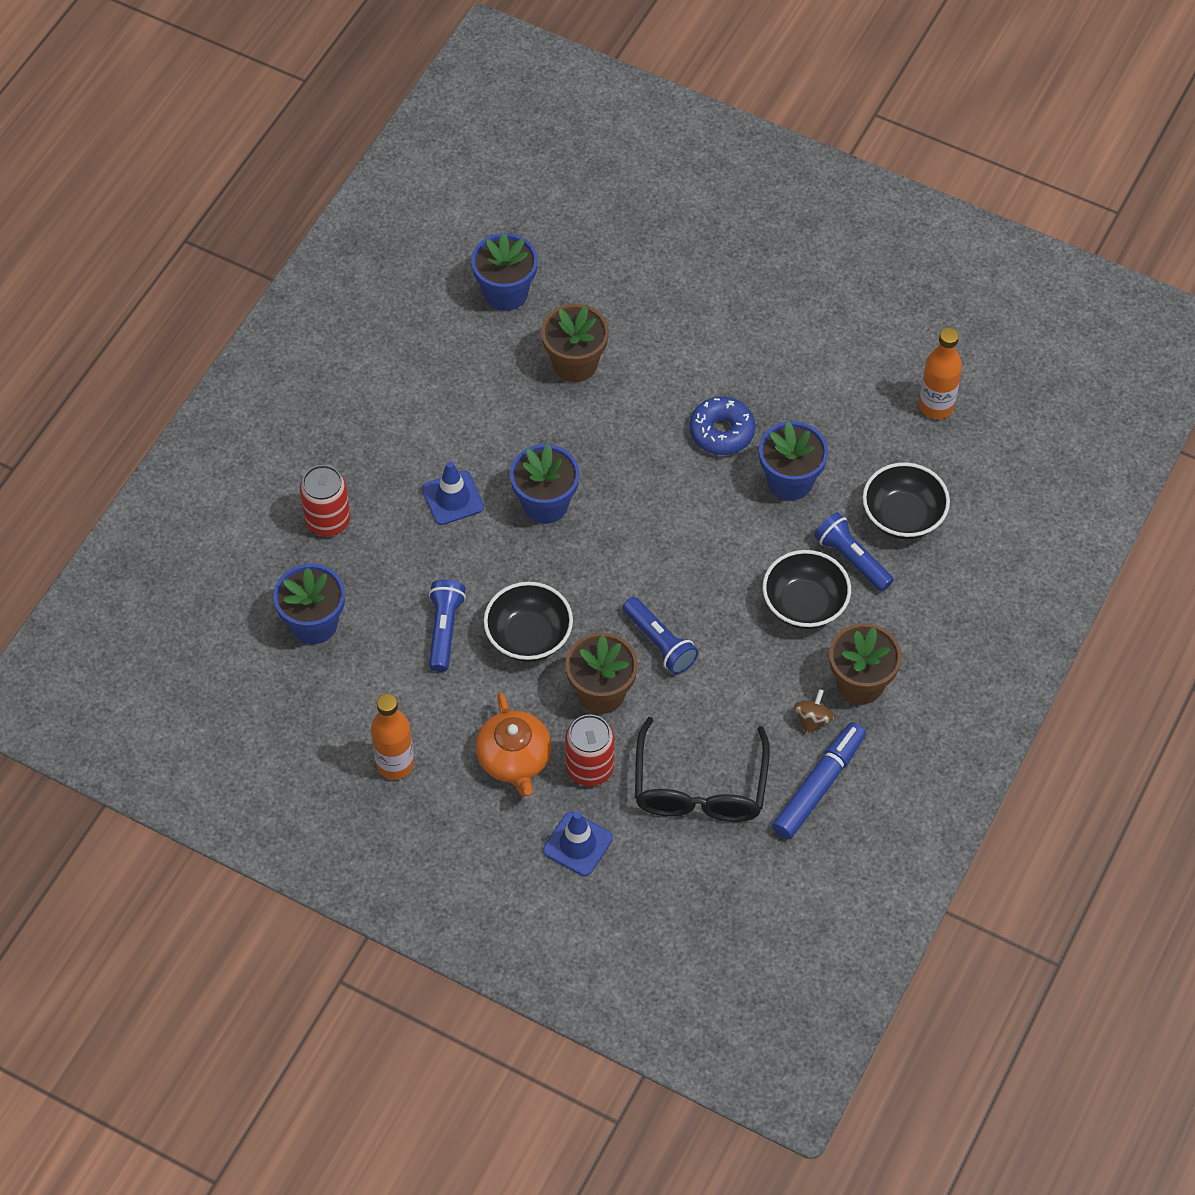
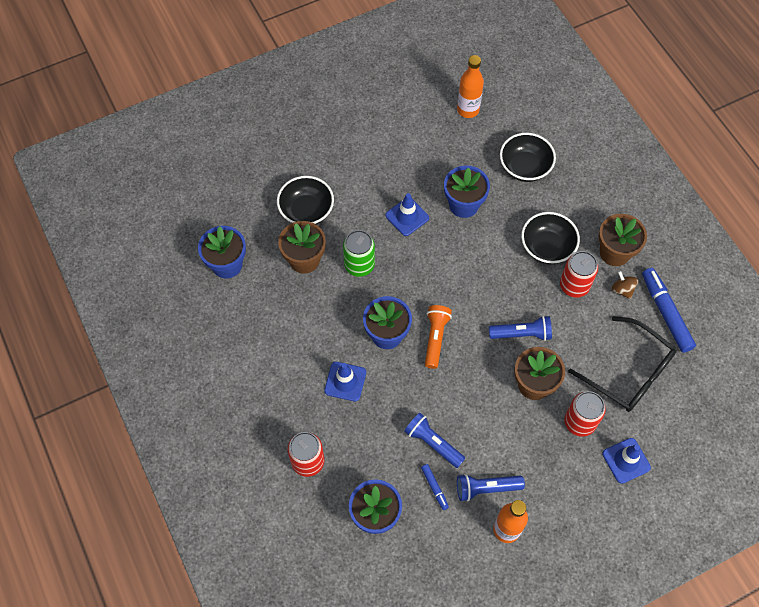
camera: 55 degrees left, 5 degrees up
orange teapot [475,692,552,796] -> none
black bowl [484,582,573,662] -> black bowl moved to [277,176,334,224]
blue donut [689,396,755,455] -> blue traffic cone [386,193,429,236]
blue flashlight [814,512,894,592] -> blue flashlight moved to [457,474,525,501]
none -> green can [343,230,375,277]
none -> blue marker [421,464,449,510]
none -> orange flashlight [425,305,452,369]
none -> red can [560,251,598,298]

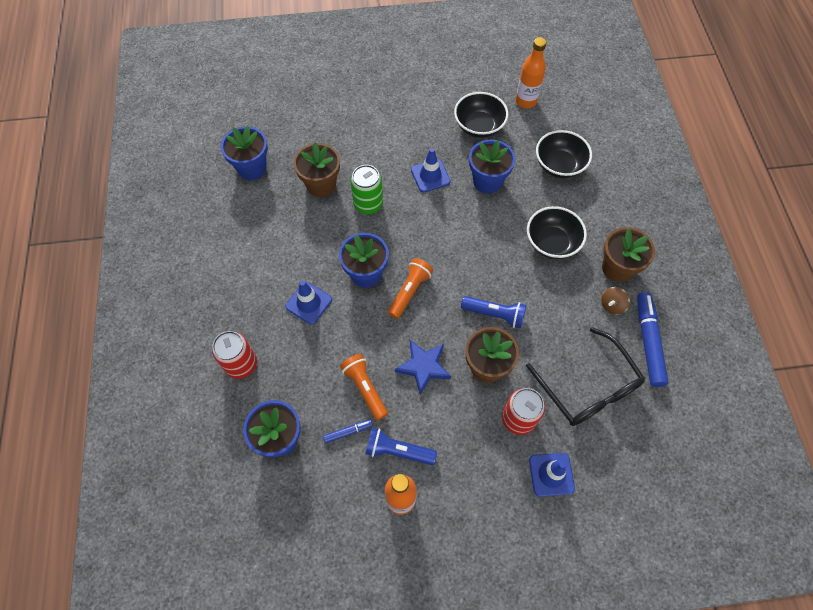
camera: 20 degrees right, 0 degrees up
black bowl [277,176,334,224] -> black bowl moved to [454,92,508,138]
blue flashlight [404,413,465,468] -> orange flashlight [340,354,388,421]
blue marker [421,464,449,510] -> blue marker turned 105 degrees counterclockwise [323,419,373,444]
red can [560,251,598,298] -> none
brown spinning top [612,271,638,299] -> brown spinning top turned 120 degrees counterclockwise [601,287,630,315]
none -> blue star [395,340,451,395]

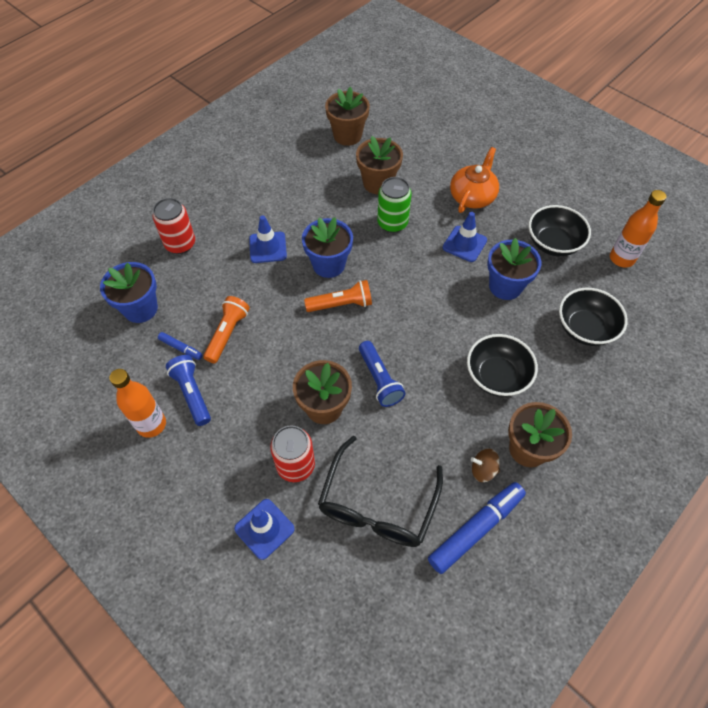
camera: 50 degrees right, 5 degrees down
blue flower pot [221,125,268,180] -> brown flower pot [325,87,370,146]
blue star [395,340,451,395] -> none
none -> orange teapot [450,147,499,213]

